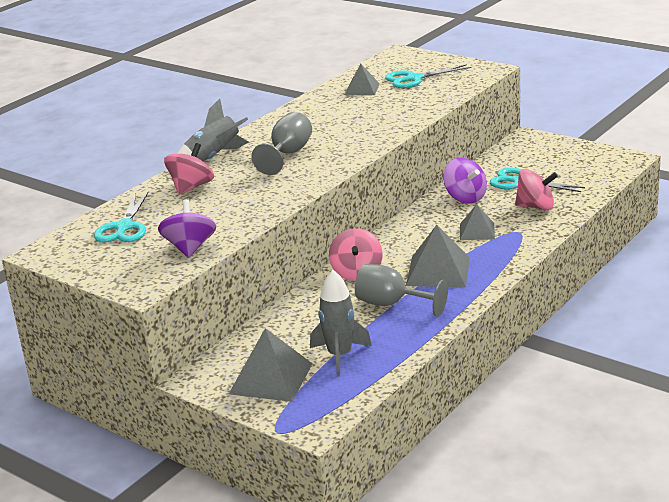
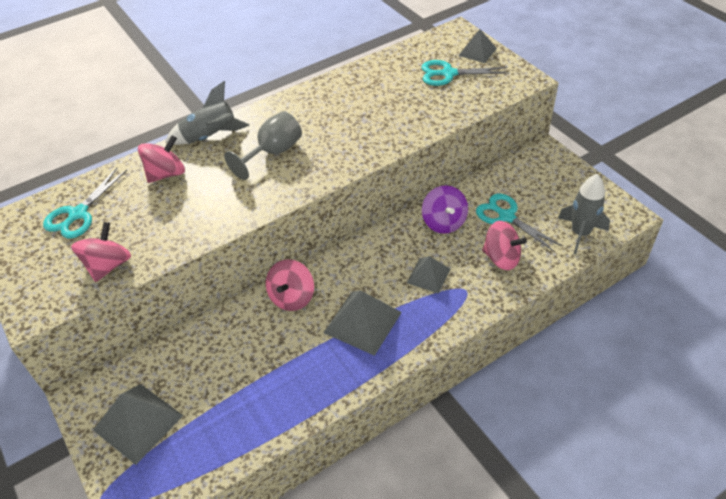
camera: 20 degrees right, 20 degrees up
purple spinning top [158,199,216,258] -> pink spinning top [71,222,131,282]
grey rocket [310,270,372,377] -> grey rocket moved to [558,174,610,254]
grey pyramid [345,63,380,95] -> grey pyramid moved to [458,29,497,63]
grey goblet [355,264,448,317] -> none

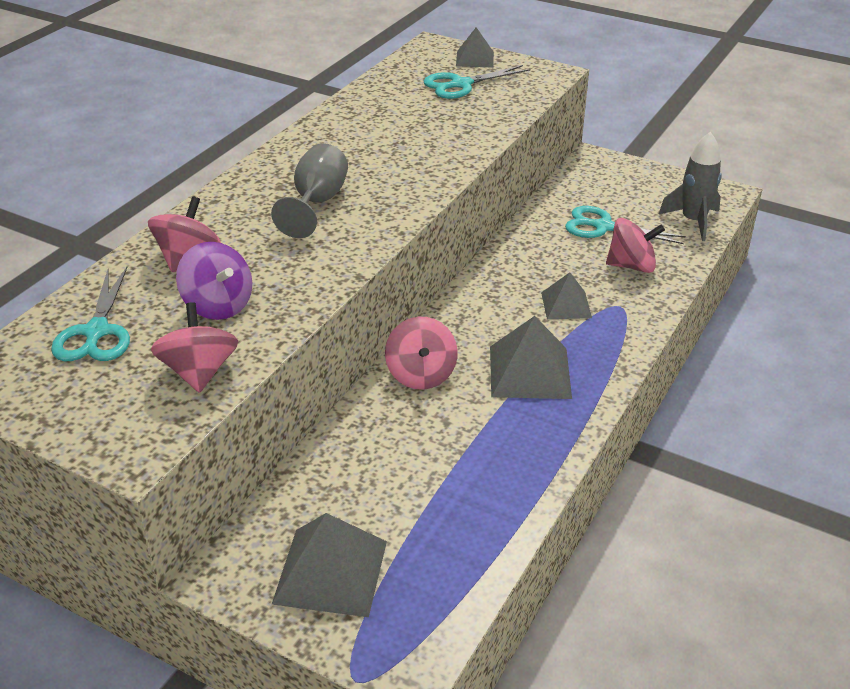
camera: 30 degrees left, 10 degrees down
grey rocket [165,81,250,145] -> none
purple spinning top [422,185,468,234] -> purple spinning top moved to [176,242,252,320]

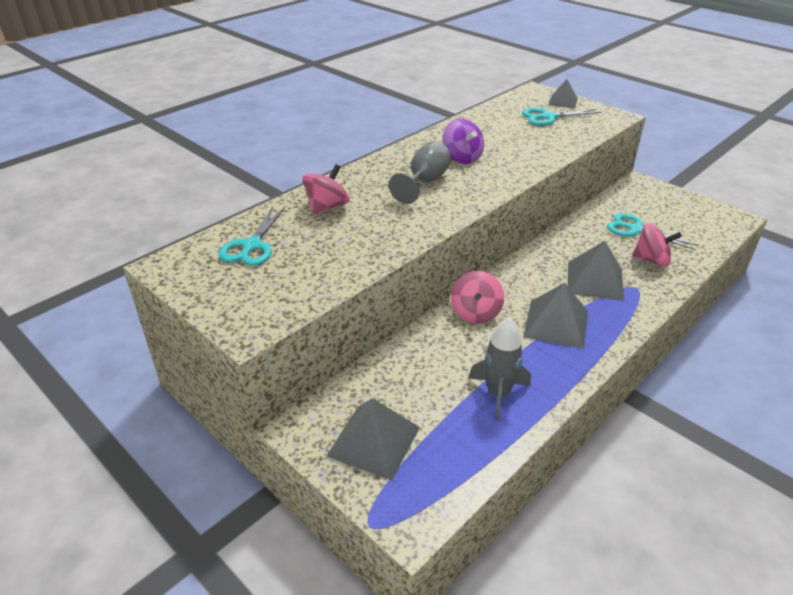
camera: 15 degrees right, 0 degrees up
pink spinning top [151,302,238,393] -> none
purple spinning top [176,242,252,320] -> purple spinning top moved to [443,119,484,164]
grey pyramid [541,272,592,319] -> grey pyramid [568,241,624,301], size x1.62
grey rocket [659,131,722,241] -> grey rocket moved to [469,318,531,421]

